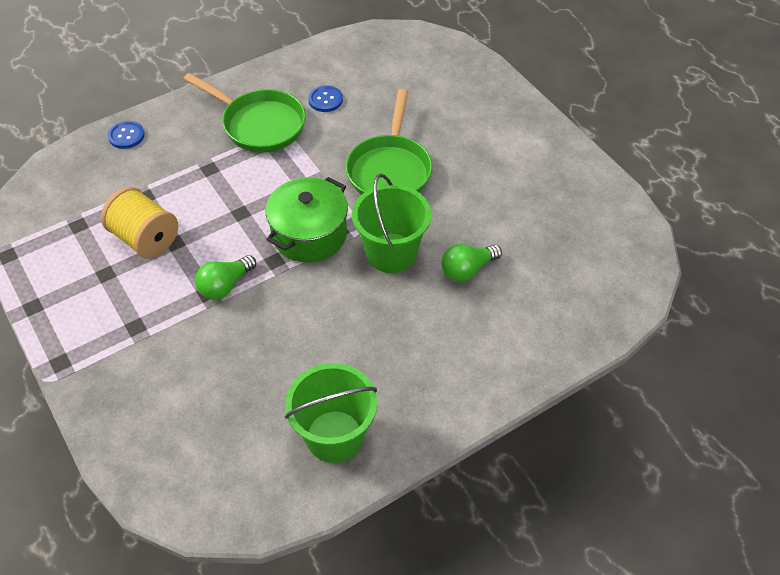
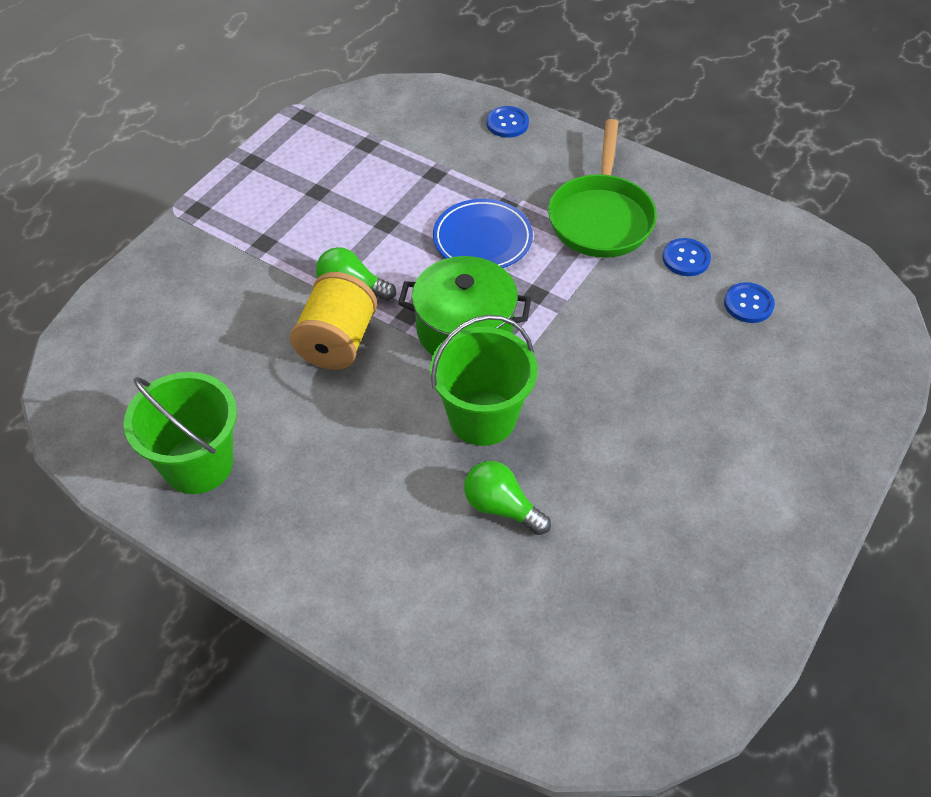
camera: 65 degrees right, 0 degrees up
yellow spool [101,187,178,259] -> yellow spool moved to [290,272,377,370]
green pan [346,89,432,195] -> none
none -> blue plate [433,199,533,268]
none -> blue button [724,282,775,323]

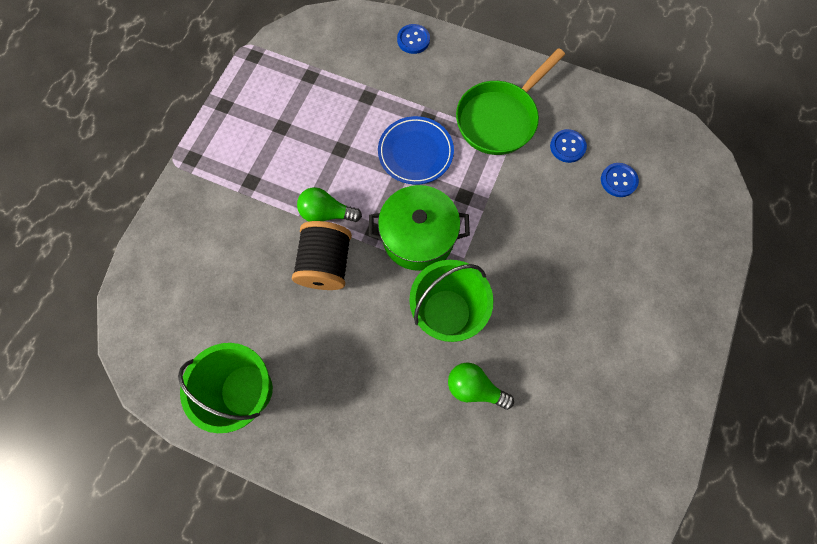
camera: 10 degrees left, 20 degrees up
yellow spool [290,272,377,370] -> black spool [292,221,352,290]
green pan [548,119,657,258] -> green pan turned 45 degrees clockwise [456,48,565,155]

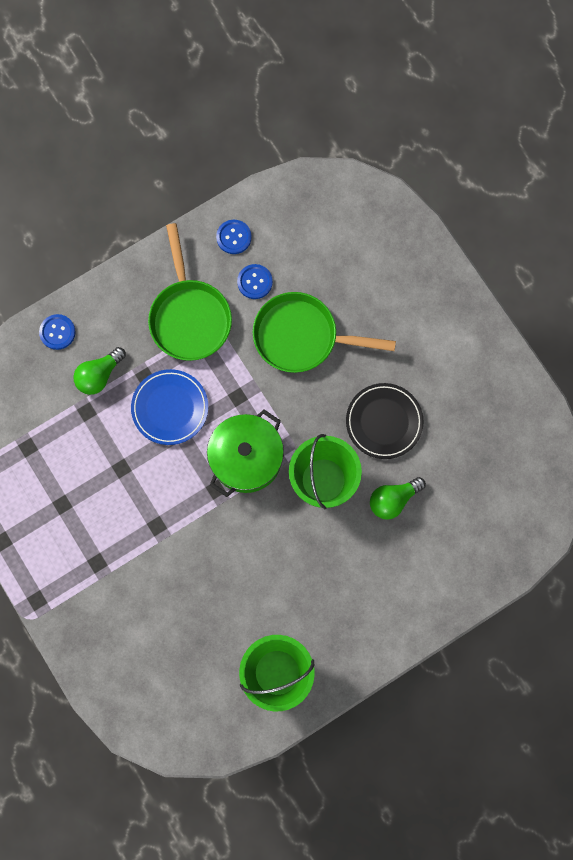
camera: 55 degrees left, 5 degrees up
black spool [292,221,352,290] -> none
green light bulb [297,187,362,222] -> green light bulb moved to [73,347,126,395]
blue button [601,163,639,197] -> blue button moved to [216,220,252,254]
none -> green pan [253,292,396,373]
none -> black plate [346,383,424,459]

